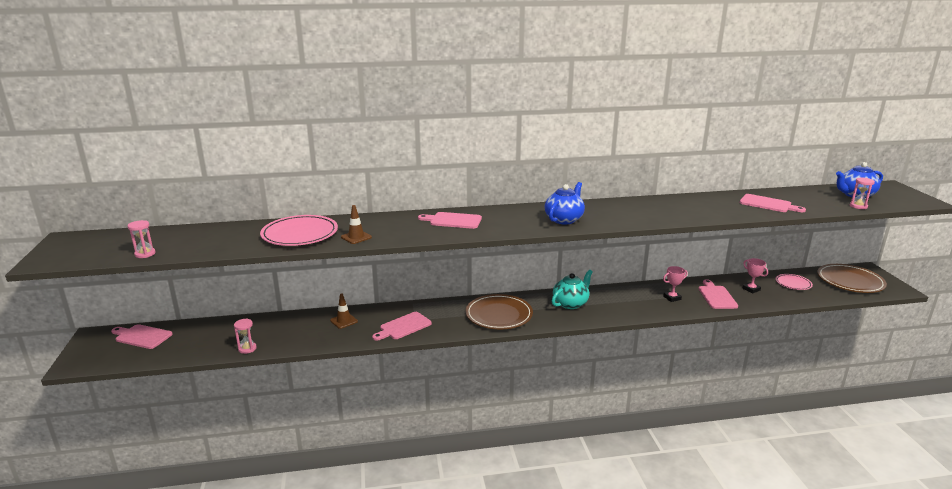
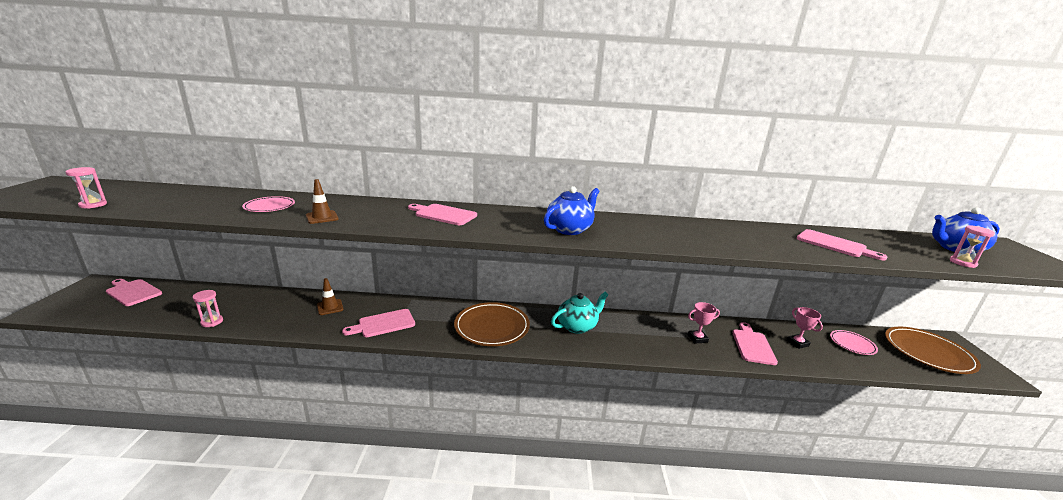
camera: 10 degrees right, 0 degrees up
pink plate [260,215,338,246] -> pink plate [242,196,295,212], size x0.55

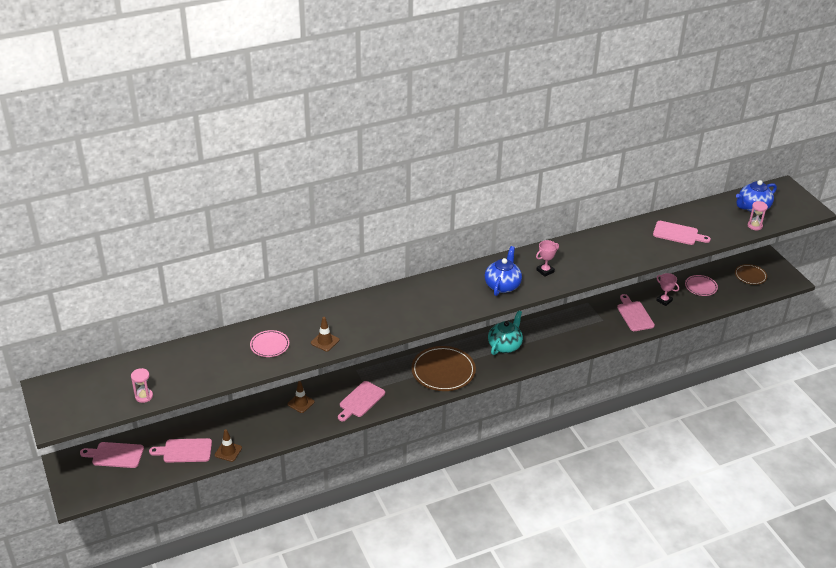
camera: 25 degrees left, 15 degrees up
pink hourglass [193,290,223,327] -> brown traffic cone [215,429,242,462]
pink cutting board [408,204,477,225] -> pink cutting board moved to [149,438,212,463]
pink trophy [688,302,720,344] -> pink trophy moved to [536,240,559,277]
brown plate [885,326,981,374] -> brown plate [735,264,767,285], size x0.55

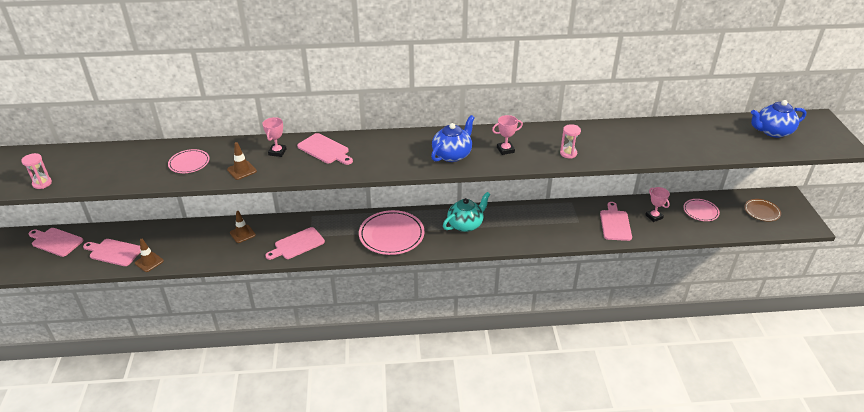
camera: 20 degrees right, 0 degrees up
brown plate [411,346,476,391] -> pink plate [359,210,424,255]
pink cutting board [653,221,711,245] -> pink cutting board moved to [297,133,353,165]
pink hourglass [748,201,768,230] -> pink hourglass moved to [560,124,581,159]
none -> pink trophy [263,117,287,157]

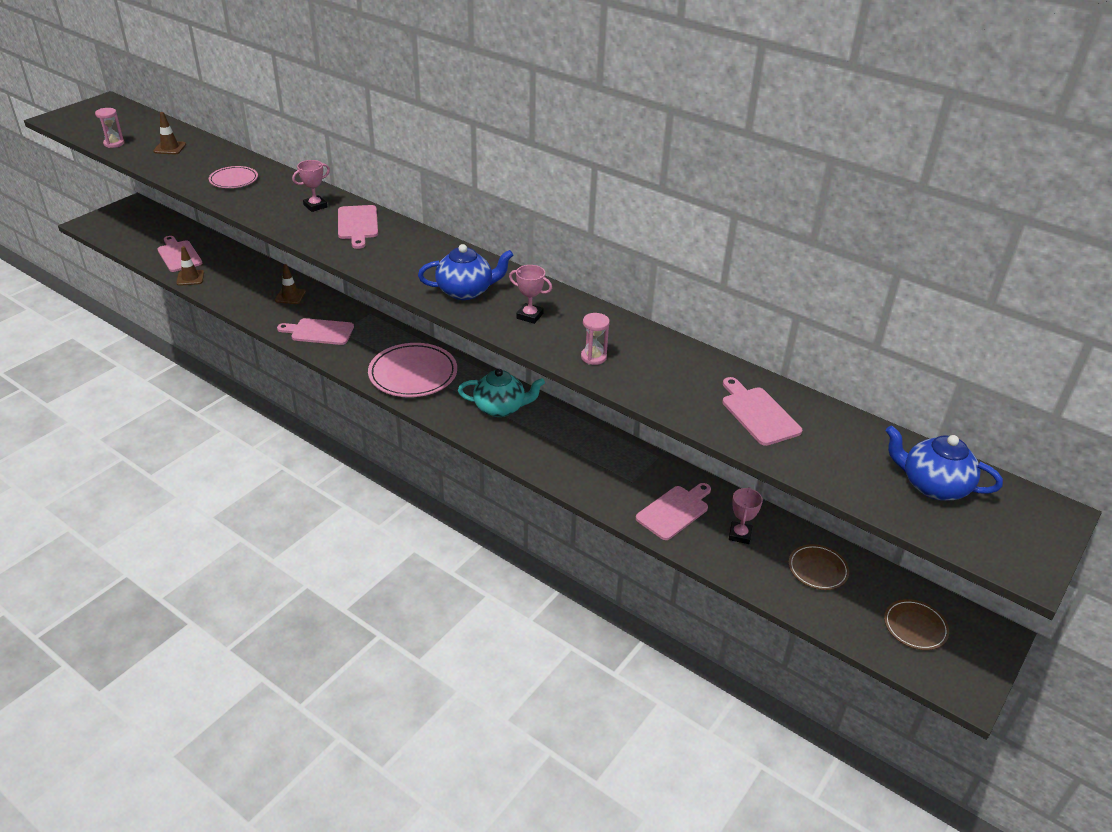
camera: 40 degrees right, 0 degrees up
pink cutting board [28,228,84,257] -> pink cutting board moved to [722,377,802,446]
brown traffic cone [227,142,257,180] -> brown traffic cone moved to [153,112,186,155]
pink plate [683,199,720,221] -> brown plate [789,544,849,590]

